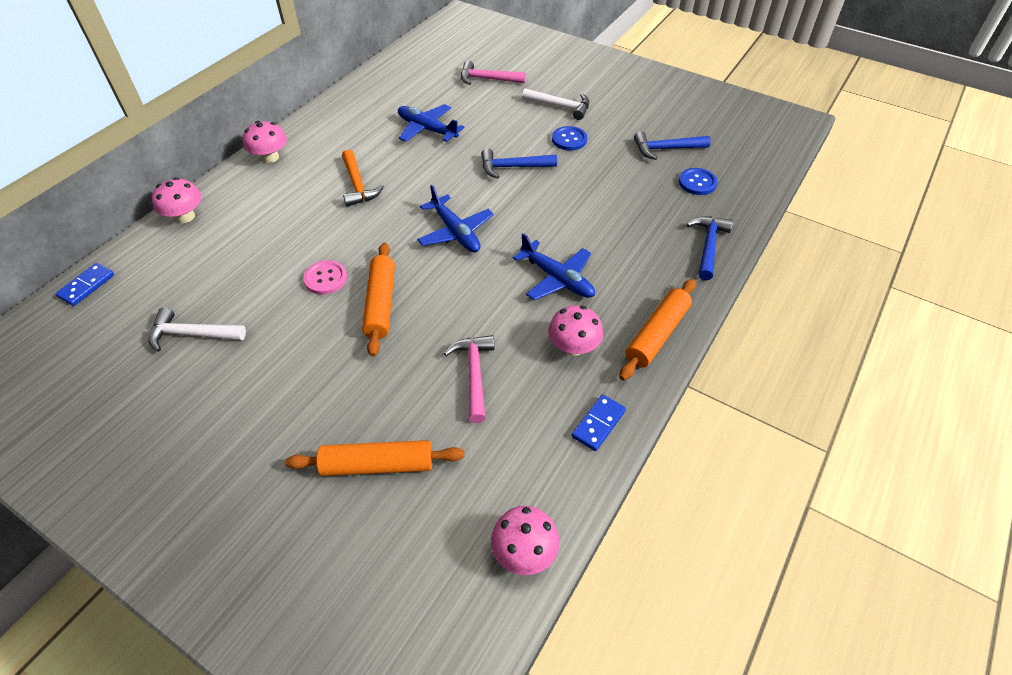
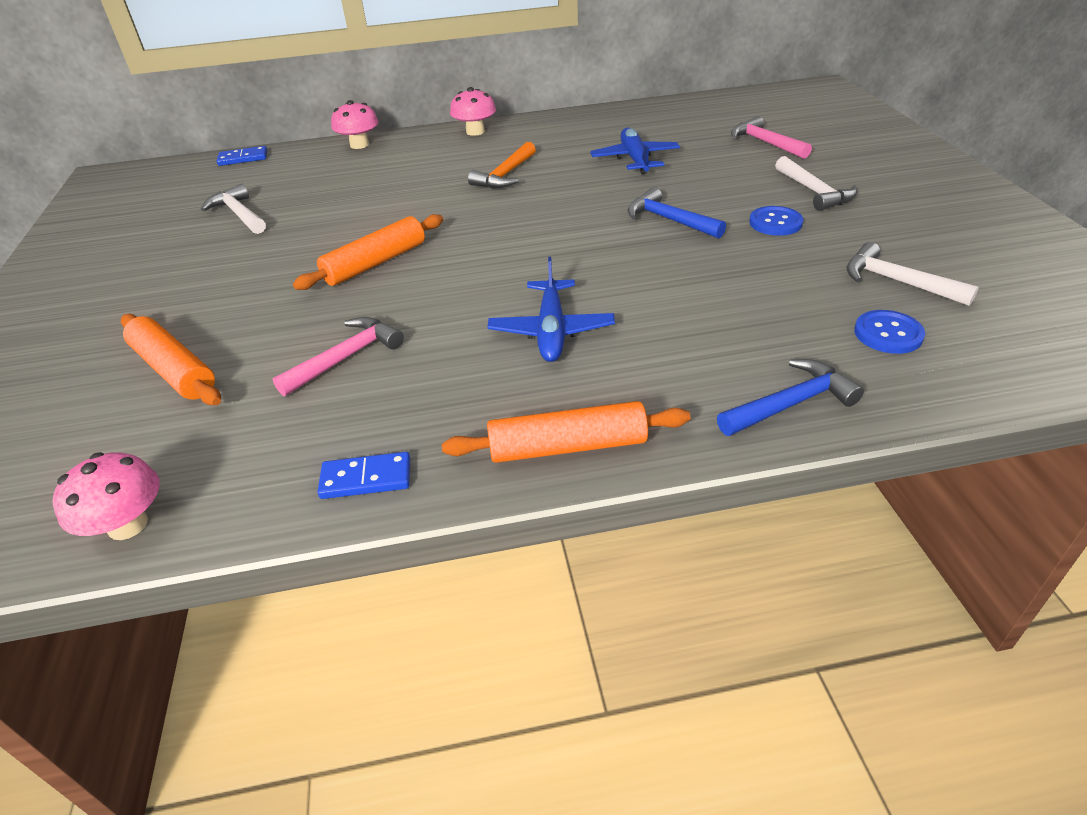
camera: 50 degrees right, 10 degrees down
pink button [303,260,347,295] -> none
blue plane [417,185,494,252] -> none
pink mushroom [548,305,603,356] -> none
blue hammer [634,131,711,160] -> white hammer [847,242,979,306]

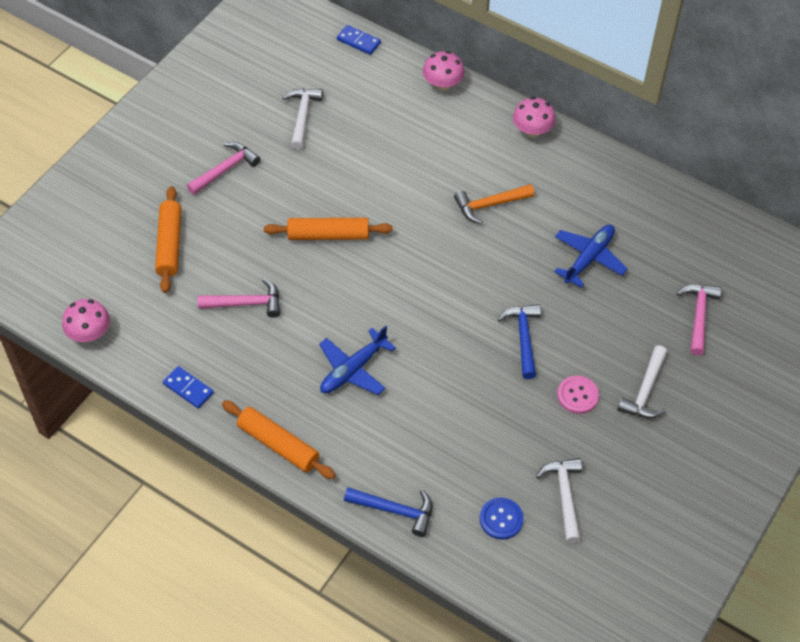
camera: 40 degrees right, 15 degrees up
blue button [749,206,803,236] -> pink button [557,376,599,414]
none -> pink hammer [187,142,260,195]

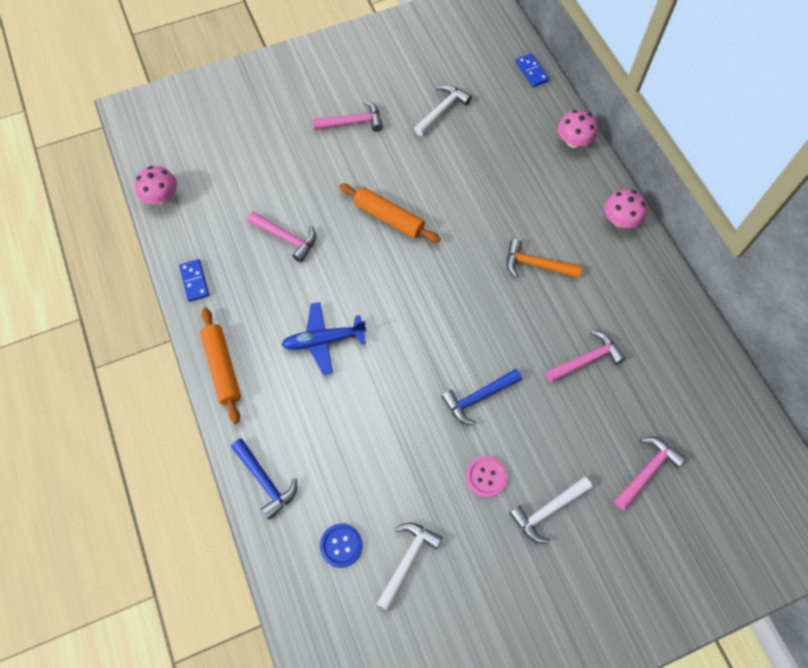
camera: 35 degrees right, 10 degrees up
orange rolling pin [155,186,182,293] -> none
blue hammer [498,304,541,379] -> blue hammer turned 150 degrees counterclockwise [441,369,522,426]
blue plane [554,225,627,288] -> pink hammer [546,330,626,383]

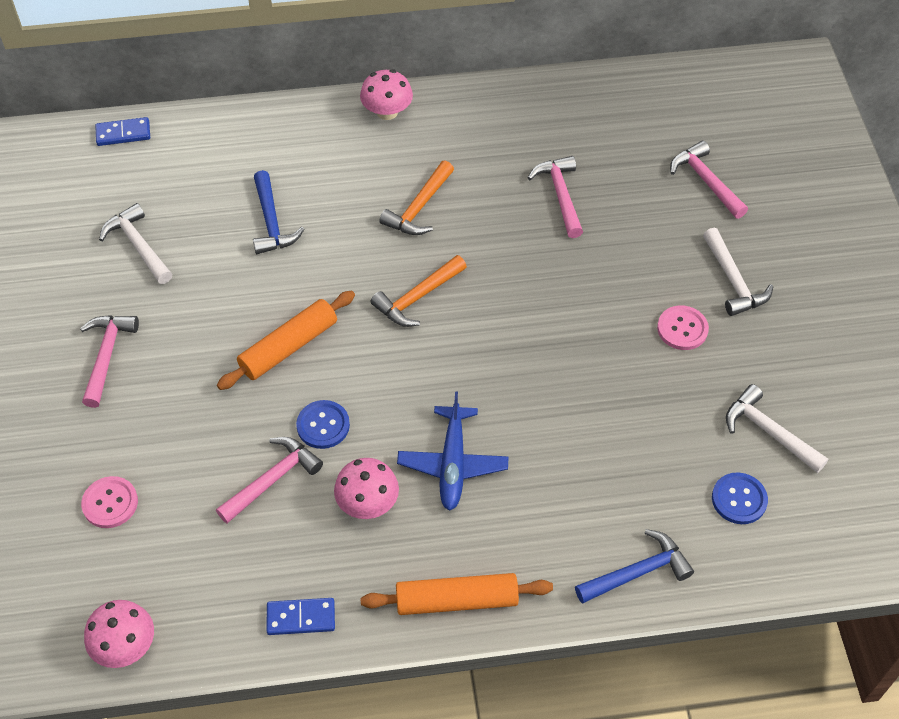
camera: 75 degrees left, 10 degrees down
blue hammer [441,369,522,426] -> blue hammer moved to [253,170,304,254]
pink mushroom [558,110,598,148] -> pink mushroom moved to [334,458,399,519]
none -> pink button [81,476,138,528]
none -> blue button [296,400,350,449]
none -> orange hammer [371,255,467,327]

